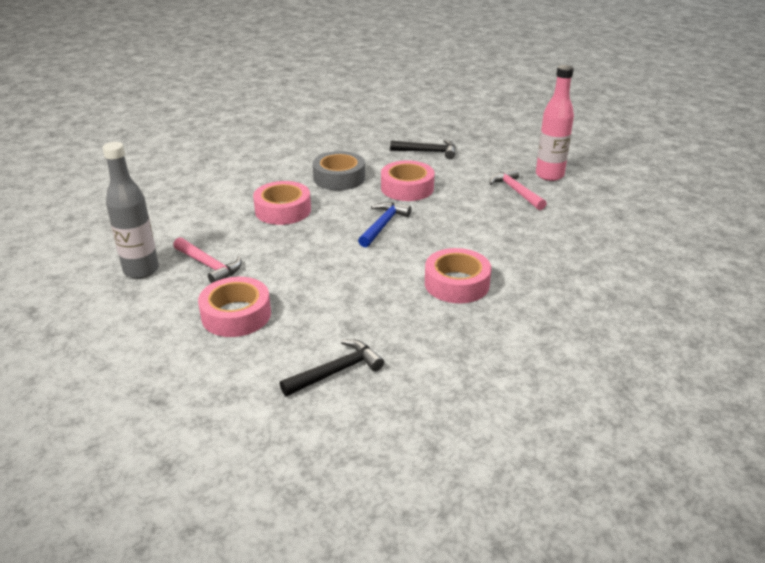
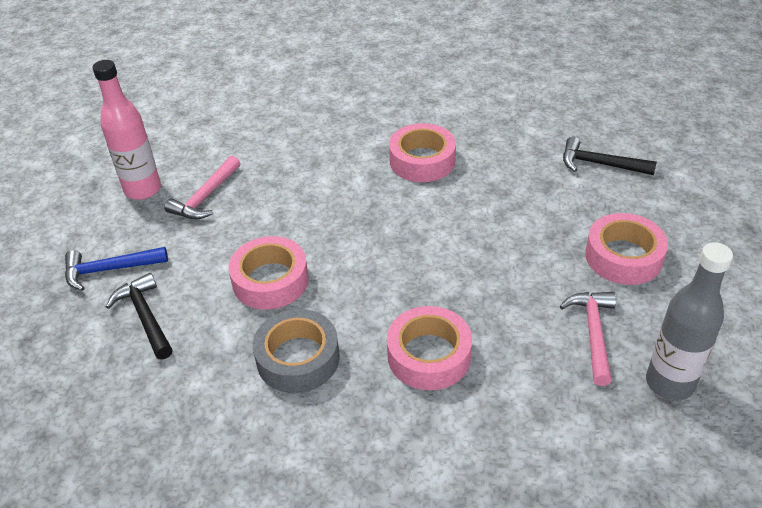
camera: 125 degrees left, 10 degrees up
blue hammer [358,202,411,247] -> blue hammer moved to [65,247,168,291]

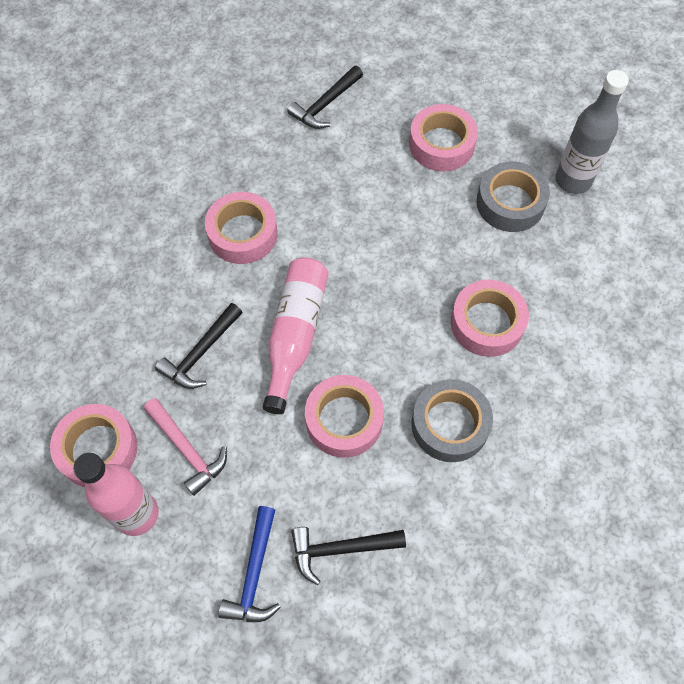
camera: 70 degrees left, 20 degrees up
pink hammer [560,292,616,386] -> grey tape [476,161,550,232]
none -> pink tape [50,404,138,487]
none -> black hammer [155,303,242,389]
none -> pink bottle [263,257,329,414]

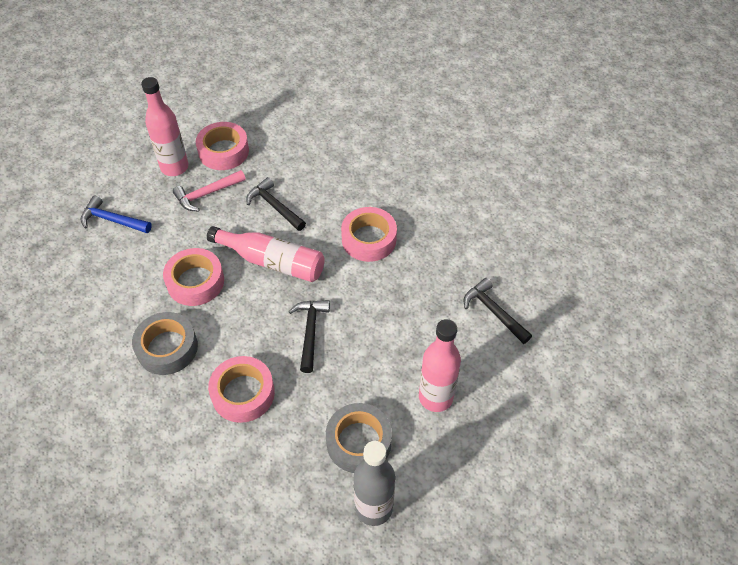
camera: 100 degrees right, 10 degrees down
black hammer [291,527,406,585] -> black hammer moved to [289,300,330,373]
pink tape [409,104,478,172] -> pink bottle [419,319,461,412]

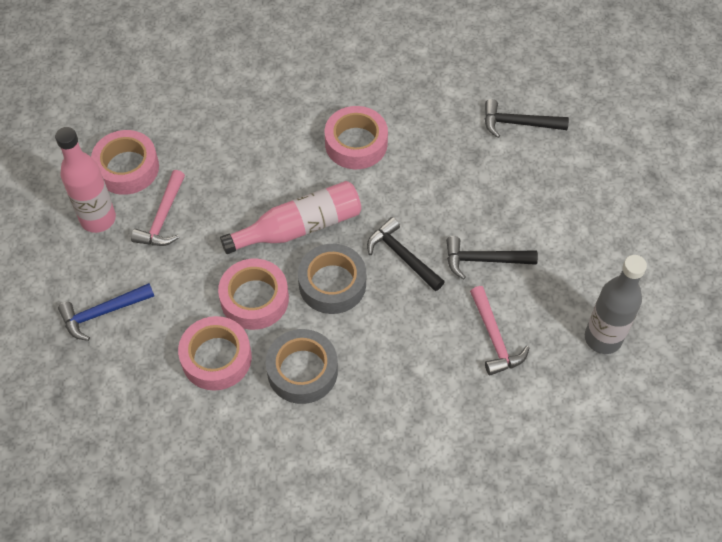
camera: 45 degrees left, 5 degrees up
pink tape [208,356,275,423] -> pink tape moved to [178,316,252,391]
black hammer [246,177,306,231] -> black hammer moved to [446,236,538,280]
grey tape [326,403,392,473] -> grey tape moved to [298,244,366,314]
pink bottle [419,319,461,412] -> none
none -> pink hammer [470,286,529,375]

